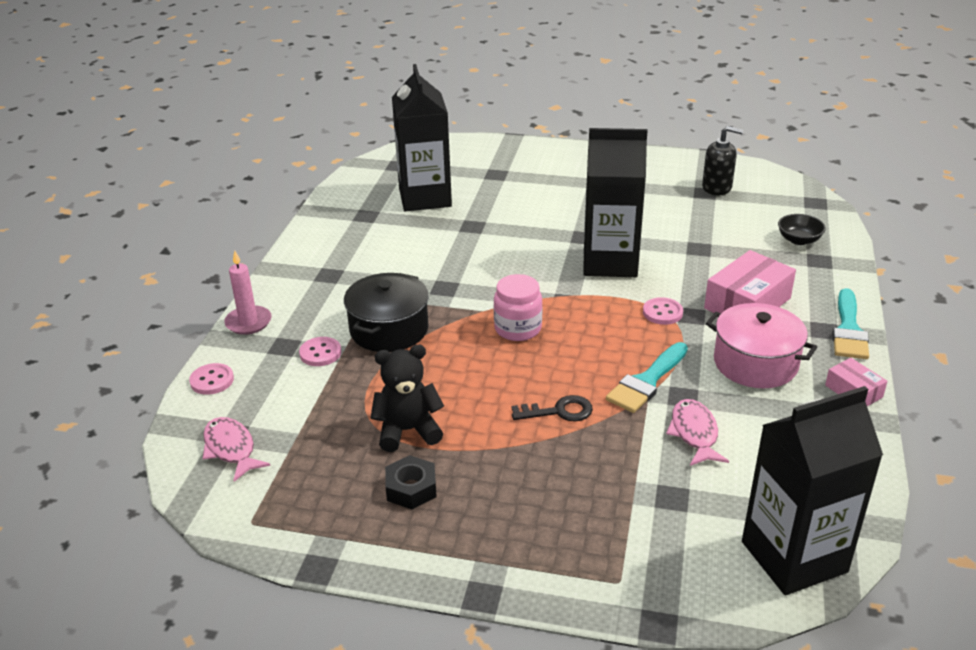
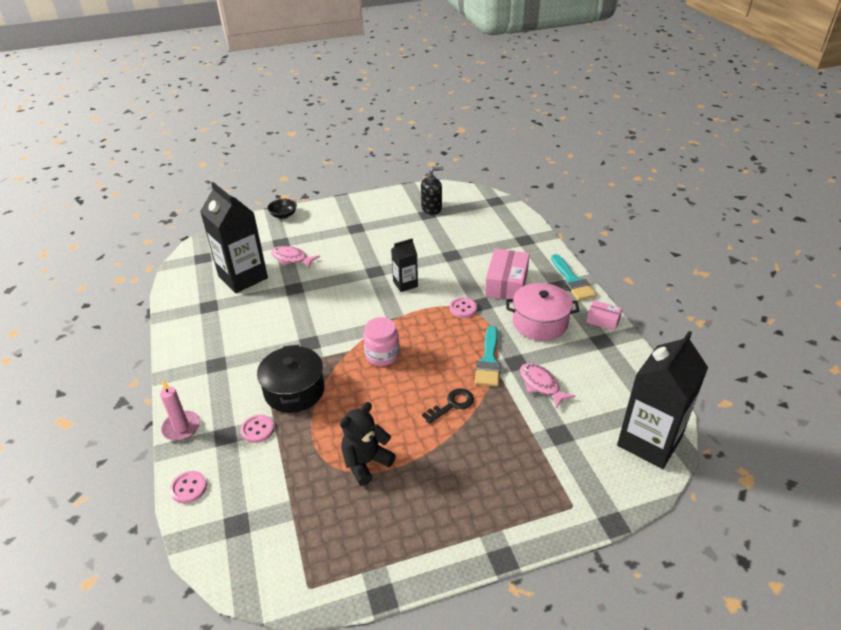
camera: 30 degrees left, 5 degrees up
pink fish [203,417,271,482] -> pink fish moved to [271,246,320,268]
black nut [385,455,437,509] -> none
black carton [583,128,648,277] -> black carton [391,238,418,292], size x0.51
black bowl [778,214,826,245] -> black bowl moved to [267,199,297,219]

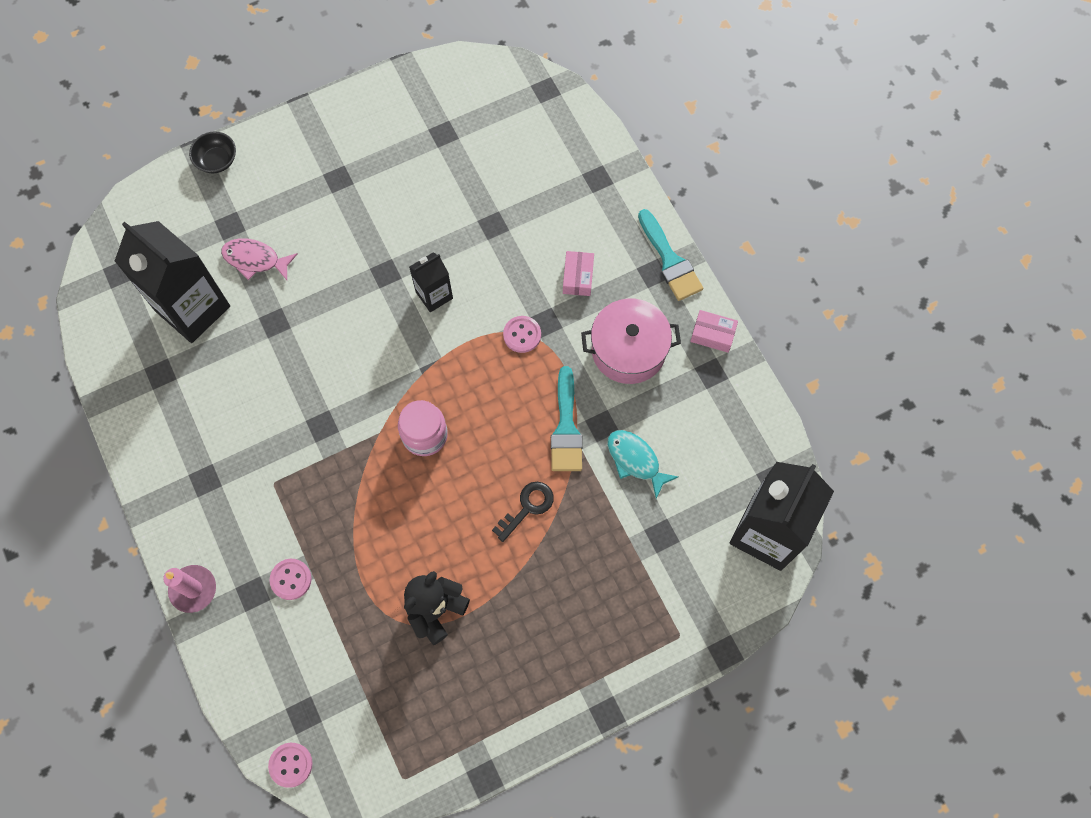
camera: 10 degrees left, 30 degrees up
pink button [170,471,207,503] -> pink button moved to [268,743,313,788]
black pot [257,345,325,413] -> none
black soap dispenser [421,167,444,214] -> none
pink box [485,249,530,300] -> pink box [563,251,594,296], size x0.55
pink fish [520,363,575,409] -> turquoise fish [607,430,678,499]

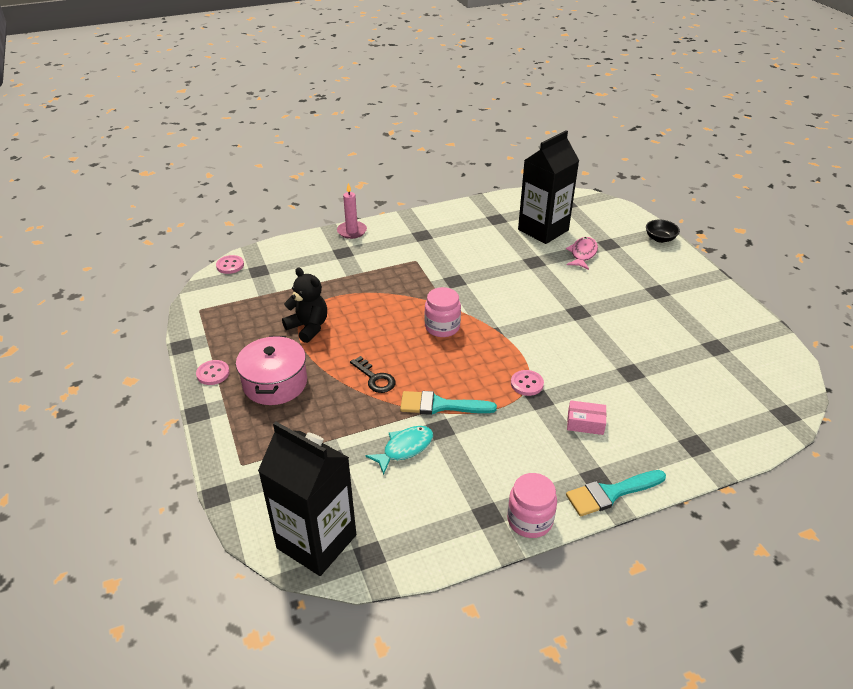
camera: 95 degrees right, 30 degrees down
pink button [270,559,312,600] -> pink button moved to [196,360,230,385]
black carton [409,252,453,312] -> none
pink pot [581,299,681,384] -> pink pot moved to [236,336,307,405]
pink box [690,310,738,353] -> pink jar [507,473,557,538]

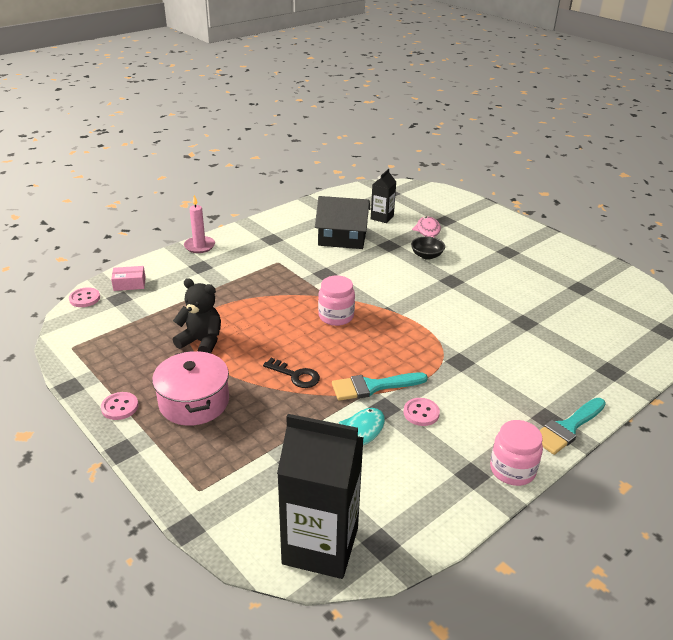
camera: 20 degrees left, 5 degrees down
pink button [511,370,544,396] -> pink button moved to [404,398,440,426]
black carton [518,130,579,244] -> black carton [371,169,396,223], size x0.51
pink box [567,400,607,435] -> pink box moved to [111,266,146,291]
black bowl [646,220,680,243] -> black bowl moved to [411,236,445,260]
none -> black house [315,196,370,249]

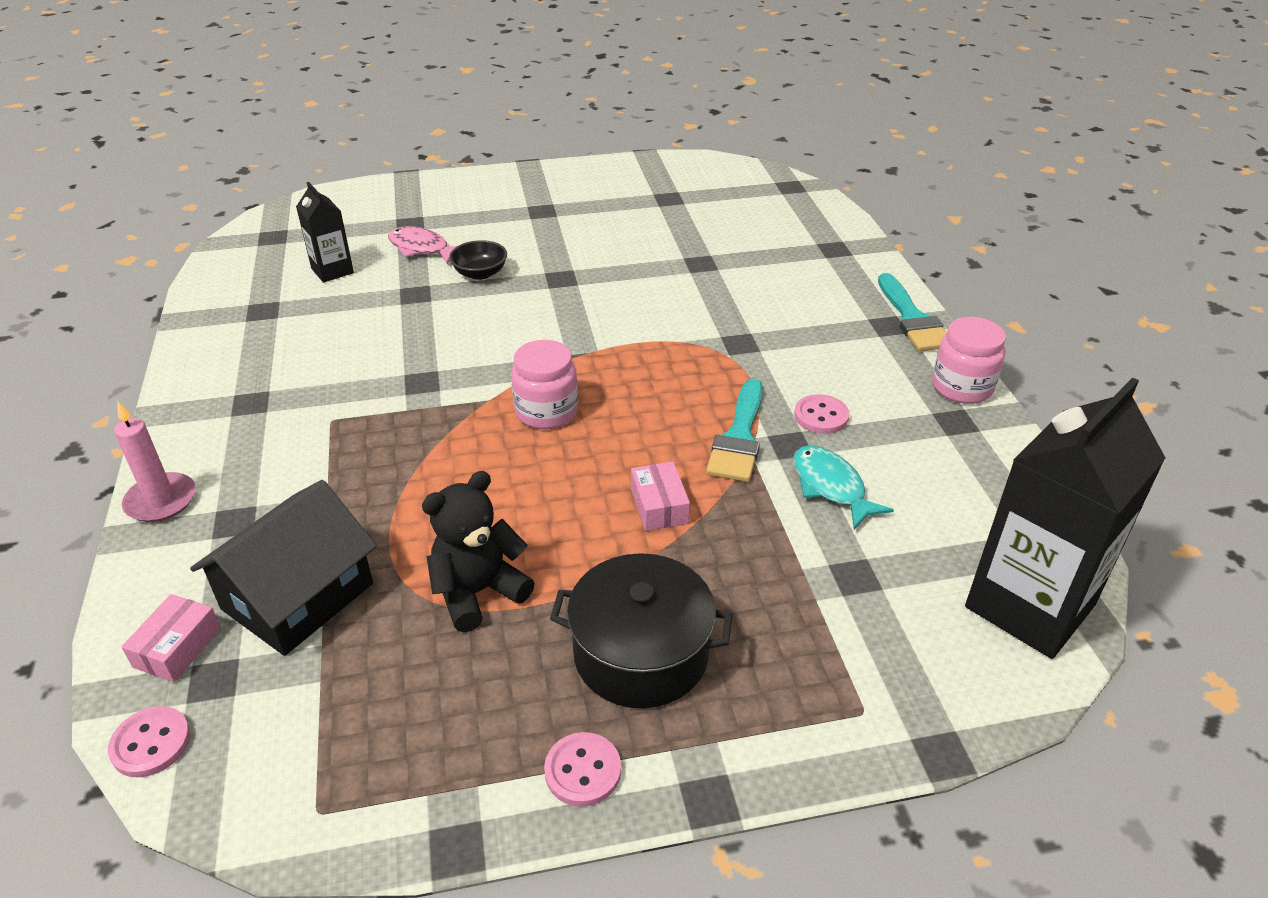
camera: 60 degrees left, 5 degrees up
pink pot [152,350,229,426] -> black pot [550,553,733,708]
black key [263,358,320,388] -> pink box [631,462,690,531]
black house [315,196,370,249] -> black house moved to [190,480,377,656]

